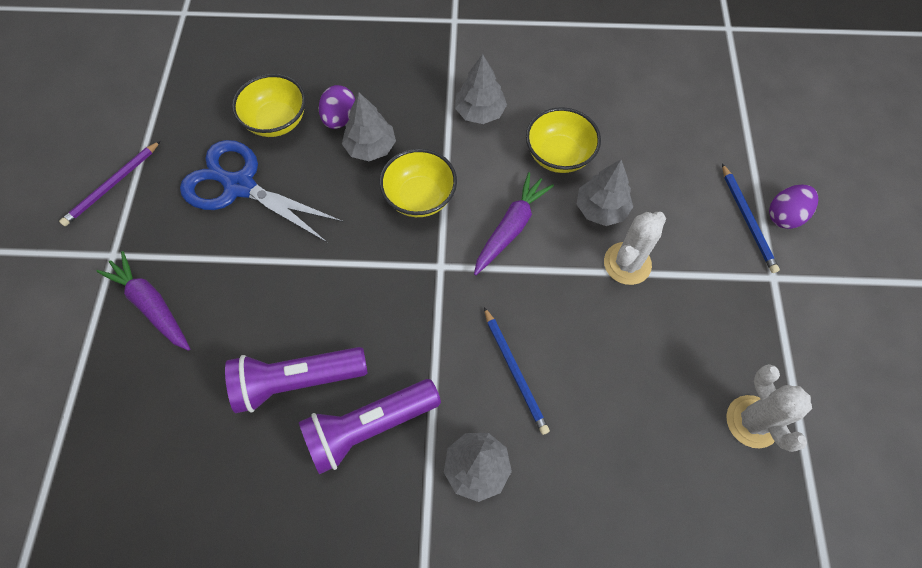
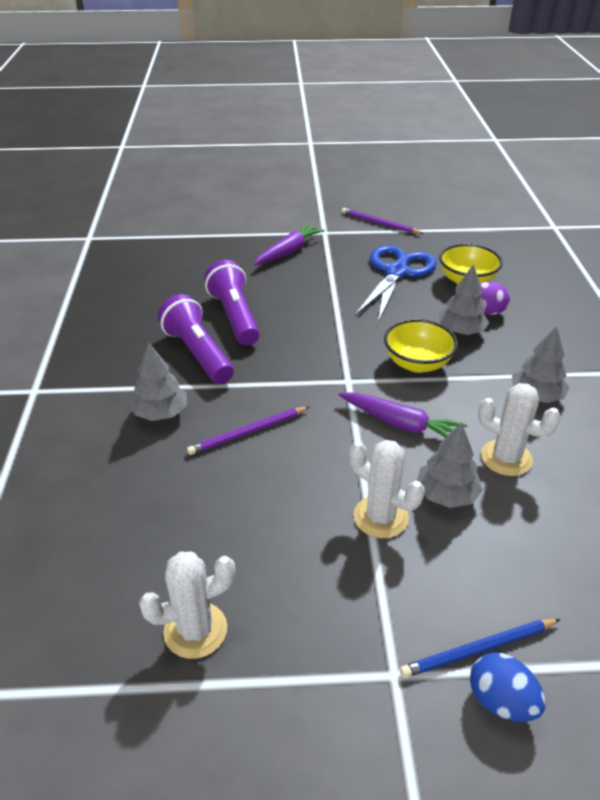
camera: 85 degrees right, 25 degrees down
blue pencil [484,307,550,435] -> purple pencil [187,407,309,455]
yellow bowl [526,107,601,173] -> white cactus [478,383,561,476]
purple egg [769,184,818,229] -> blue egg [470,652,546,722]

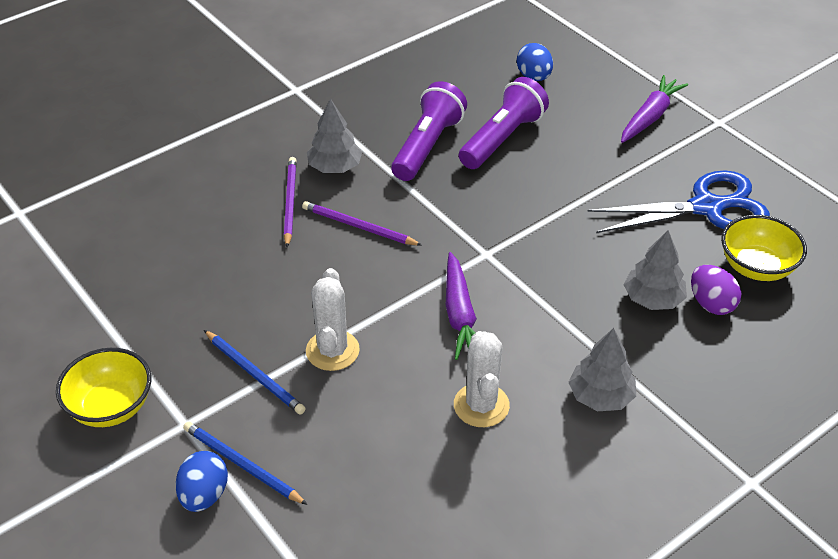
camera: 55 degrees right, 5 degrees up
white cactus [139,552,235,659] -> none
purple carrot [253,224,325,265] -> purple carrot turned 60 degrees counterclockwise [621,75,688,143]
purple pencil [342,208,424,234] -> purple pencil moved to [284,157,297,247]
yellow bowl [384,319,458,373] -> yellow bowl moved to [56,348,151,427]
grey tree [417,422,483,508] -> none
none -> blue pencil [204,330,306,414]
none -> blue egg [517,43,553,81]

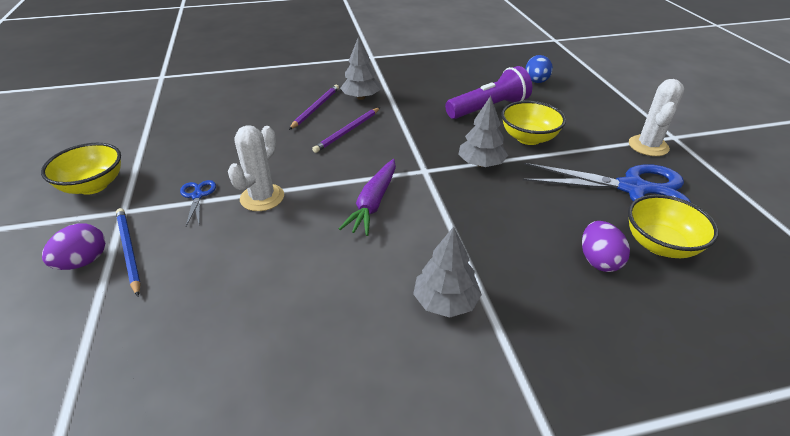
camera: 25 degrees right, 5 degrees down
blue egg [176,451,228,512] -> purple egg [42,224,105,270]
blue pencil [204,330,306,414] -> blue scissors [180,180,216,226]
purple pencil [302,201,422,246] -> purple pencil turned 105 degrees counterclockwise [312,108,380,153]
purple flashlight [391,81,467,181] -> none
white cactus [454,331,510,427] -> white cactus moved to [629,79,684,156]
purple carrot [621,75,688,143] -> none
grey tree [624,230,687,310] -> grey tree moved to [458,96,508,167]
none -> yellow bowl [501,101,566,145]

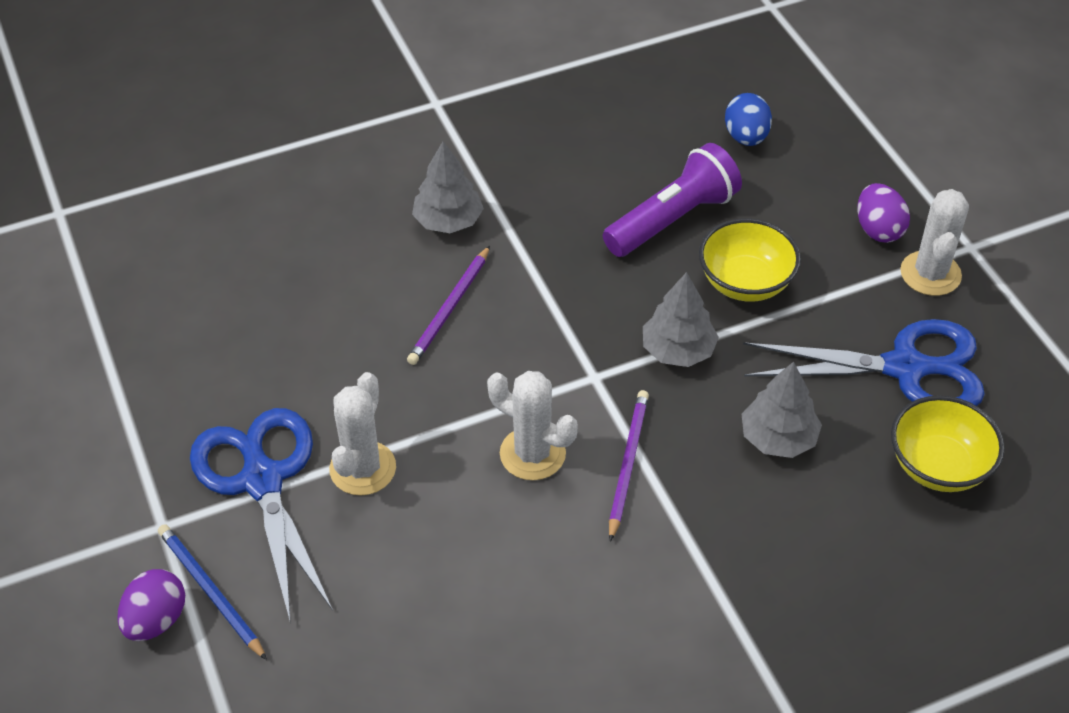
camera: 10 degrees left, 10 degrees up
yellow bowl [41,143,121,195] -> none
blue scissors [180,180,216,226] -> blue scissors [190,408,333,624], size x2.30
purple pencil [289,85,339,130] -> purple pencil moved to [609,390,649,542]
purple carrot [339,159,396,236] -> white cactus [487,371,578,480]
grey tree [413,226,482,318] -> grey tree moved to [742,362,822,458]
purple egg [582,221,630,272] -> purple egg moved to [857,183,910,243]

